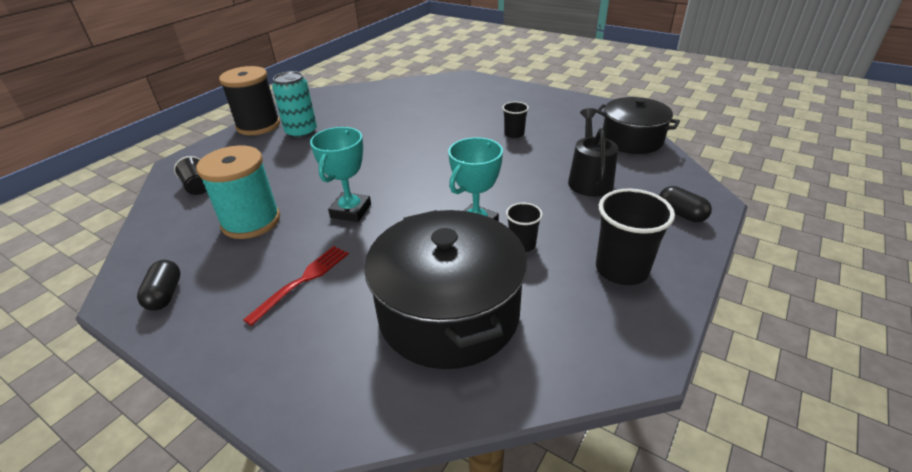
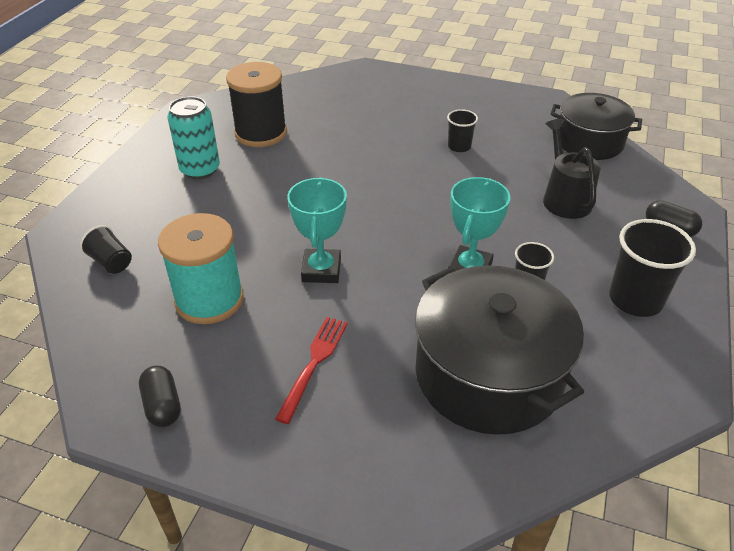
camera: 15 degrees left, 5 degrees up
black spool [219,66,280,135] -> black spool moved to [226,62,287,147]

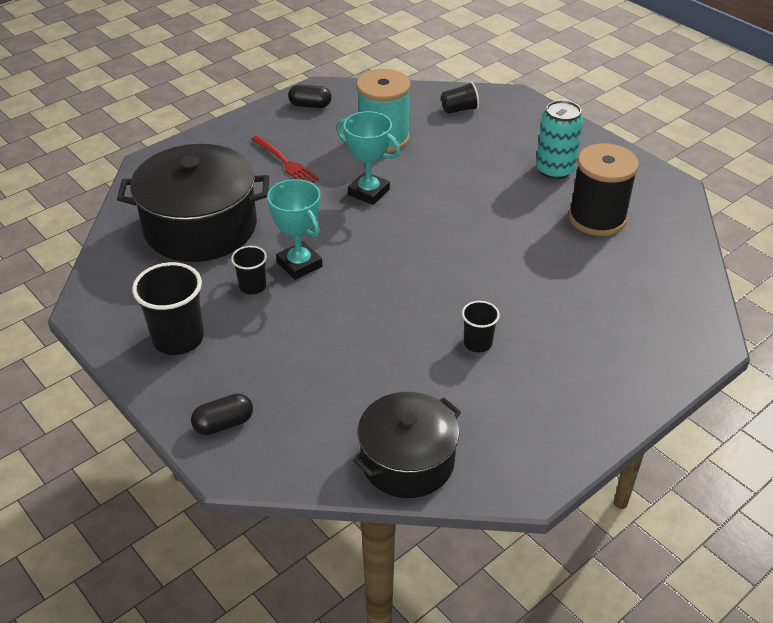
camera: 120 degrees right, 0 degrees up
black watering can [543,119,601,219] -> none

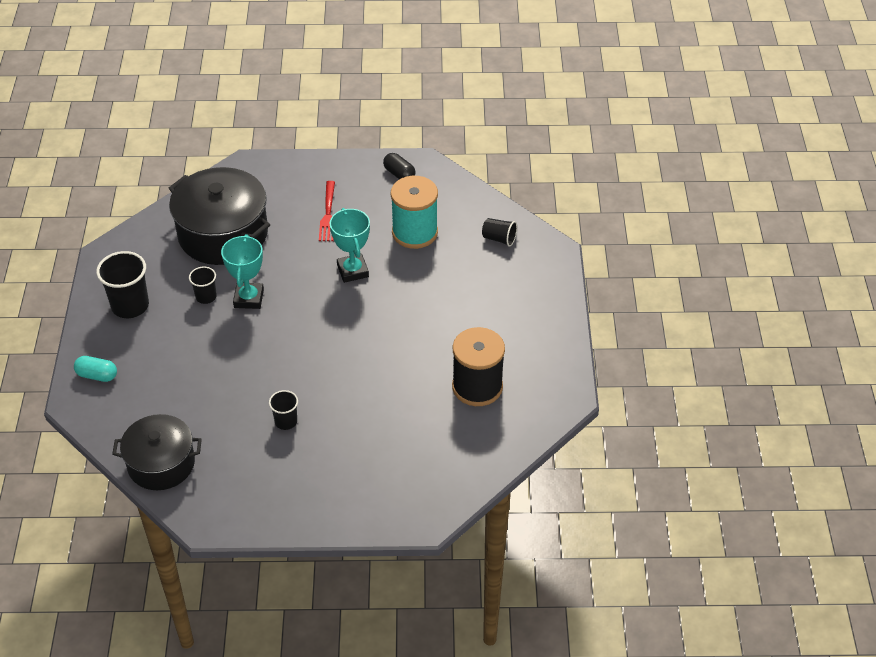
camera: 40 degrees right, 5 degrees up
black capsule [191,394,253,435] -> turquoise capsule [74,356,117,382]
turquoise can [536,100,583,179] -> none

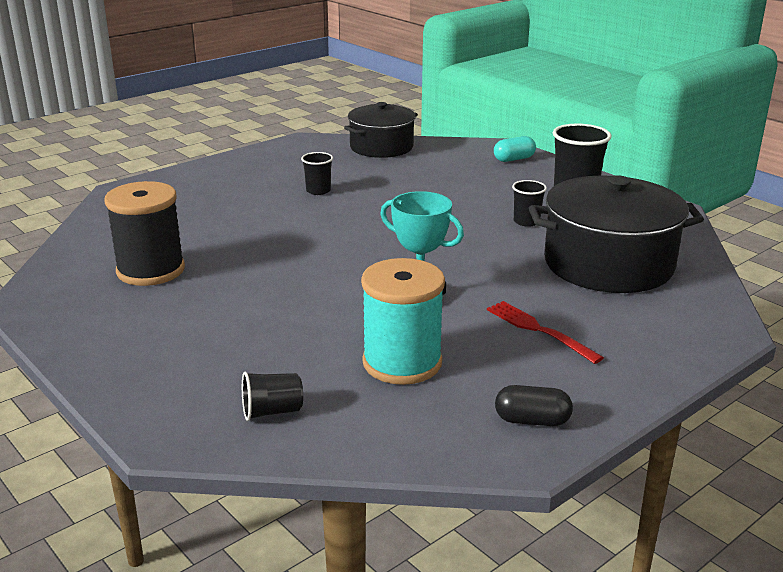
camera: 140 degrees right, 20 degrees down
turquoise trophy [221,234,264,309] -> none

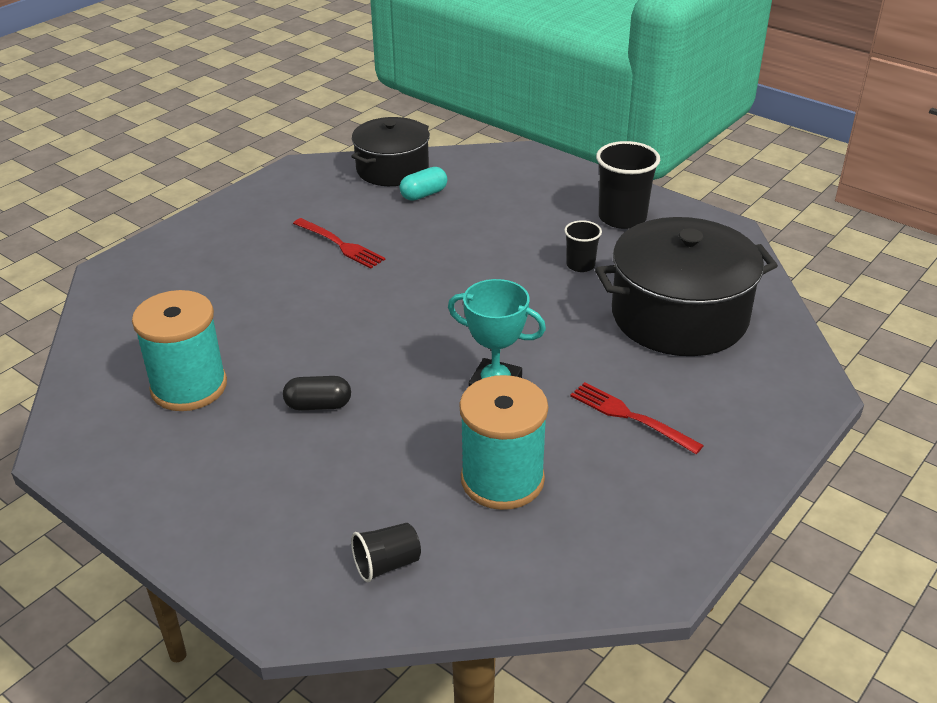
camera: 10 degrees left, 10 degrees up
black spool [104,181,185,286] -> turquoise spool [132,290,227,411]
black cup [301,152,333,195] -> red fork [293,218,385,269]
turquoise capsule [494,136,536,162] -> turquoise capsule moved to [399,167,447,201]
black capsule [495,385,573,426] -> black capsule moved to [283,376,351,410]

